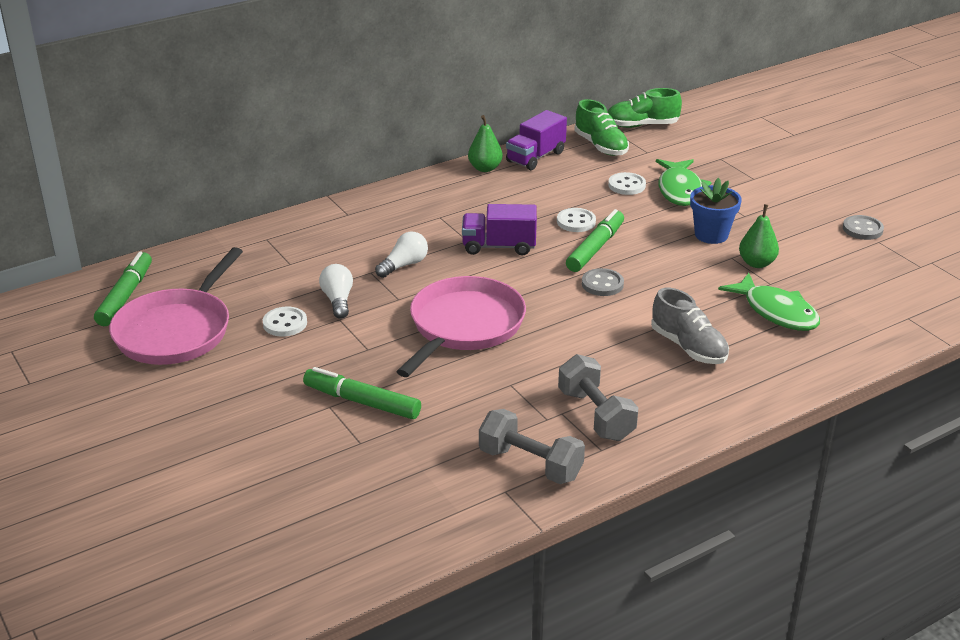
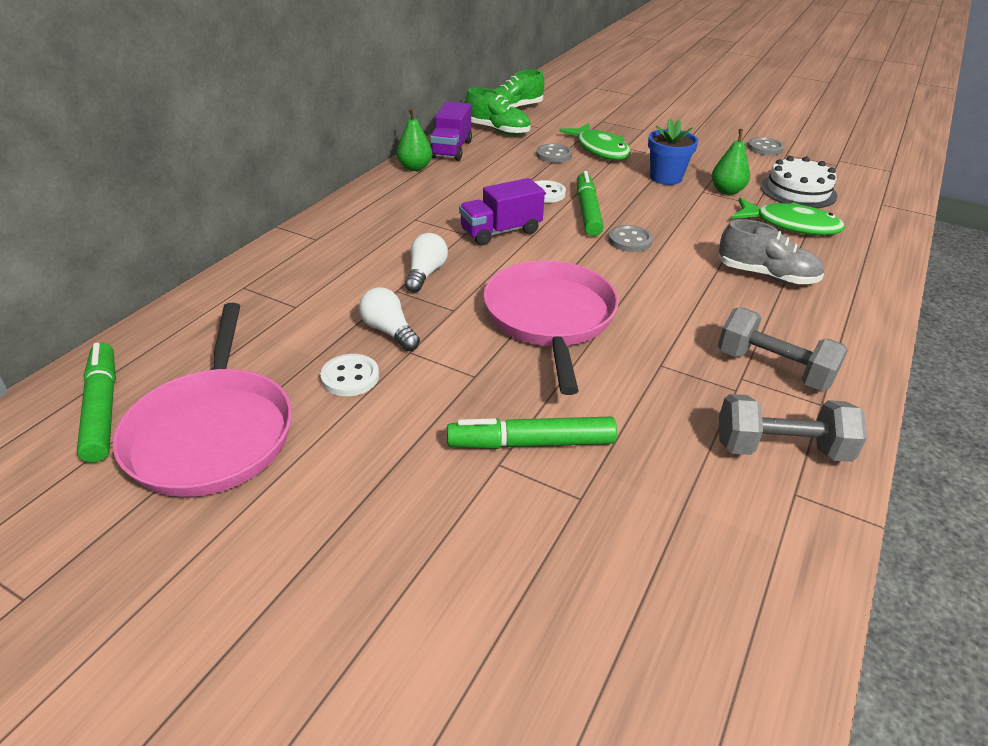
camera: 30 degrees left, 5 degrees up
white button [608,172,646,195] -> grey button [536,144,572,163]
none -> white cake [760,156,837,208]

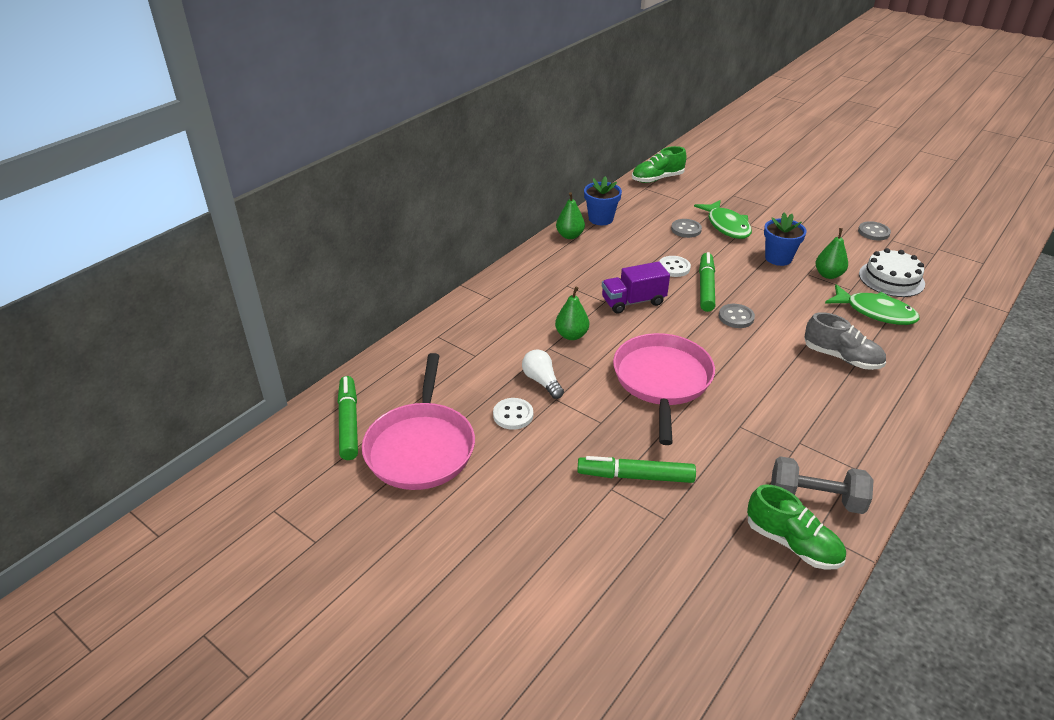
camera: 10 degrees right, 0 degrees up
white light bulb [405,233,448,293] -> green pear [555,286,589,340]
purple truck [430,102,472,161] -> blue flower pot [584,176,622,225]
green shoe [465,88,531,135] -> green shoe moved to [747,484,846,570]
grey dumbbell [718,307,848,391] -> none

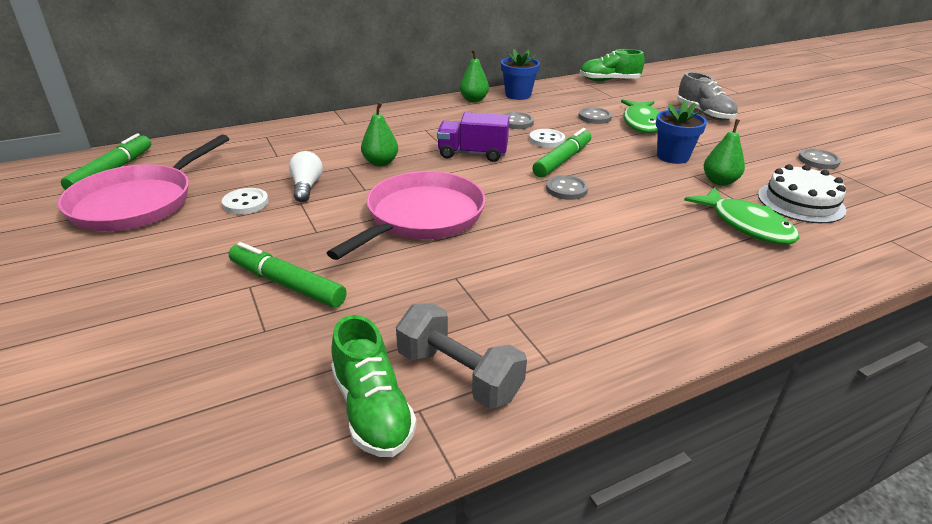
camera: 25 degrees right, 5 degrees down
grey shoe [804,312,886,370] -> grey shoe moved to [677,72,738,121]
none -> grey button [503,112,534,129]

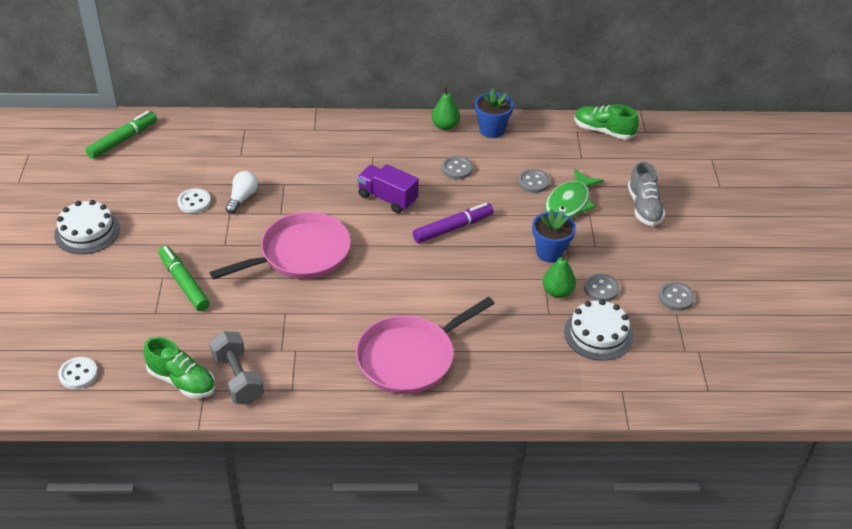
camera: 25 degrees right, 10 degrees up
pink pan [58,135,229,231] -> pink pan moved to [356,297,495,394]
green shoe [331,315,417,457] -> green shoe turned 60 degrees counterclockwise [143,337,215,398]
green pear [361,102,398,167] -> none
white button [529,129,565,148] -> white button moved to [58,357,98,389]
green marker [532,128,591,178] -> purple marker [413,203,494,243]
grey button [546,175,588,200] -> grey button moved to [584,274,619,302]
green fish [684,187,799,245] -> none
none -> white cake [54,200,120,254]

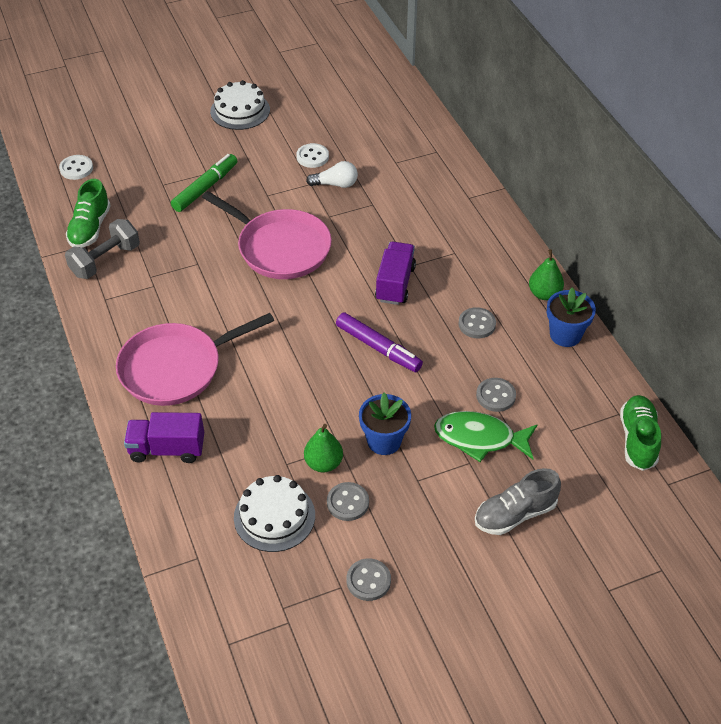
camera: 70 degrees right, 5 degrees up
green marker [85,111,157,159] -> none
pink pan [356,297,495,394] -> pink pan turned 60 degrees counterclockwise [116,313,274,406]
none -> purple truck [124,412,204,463]

